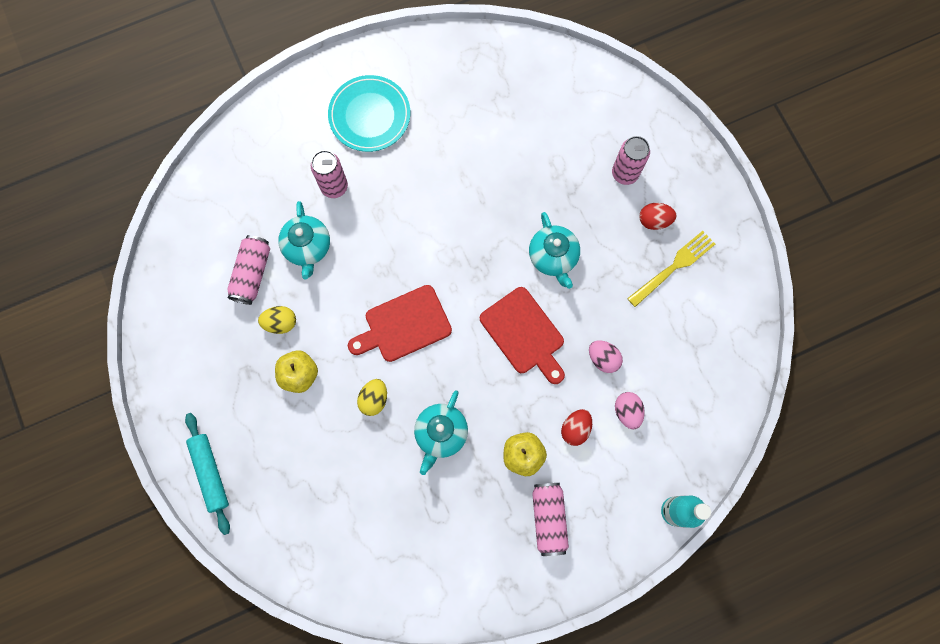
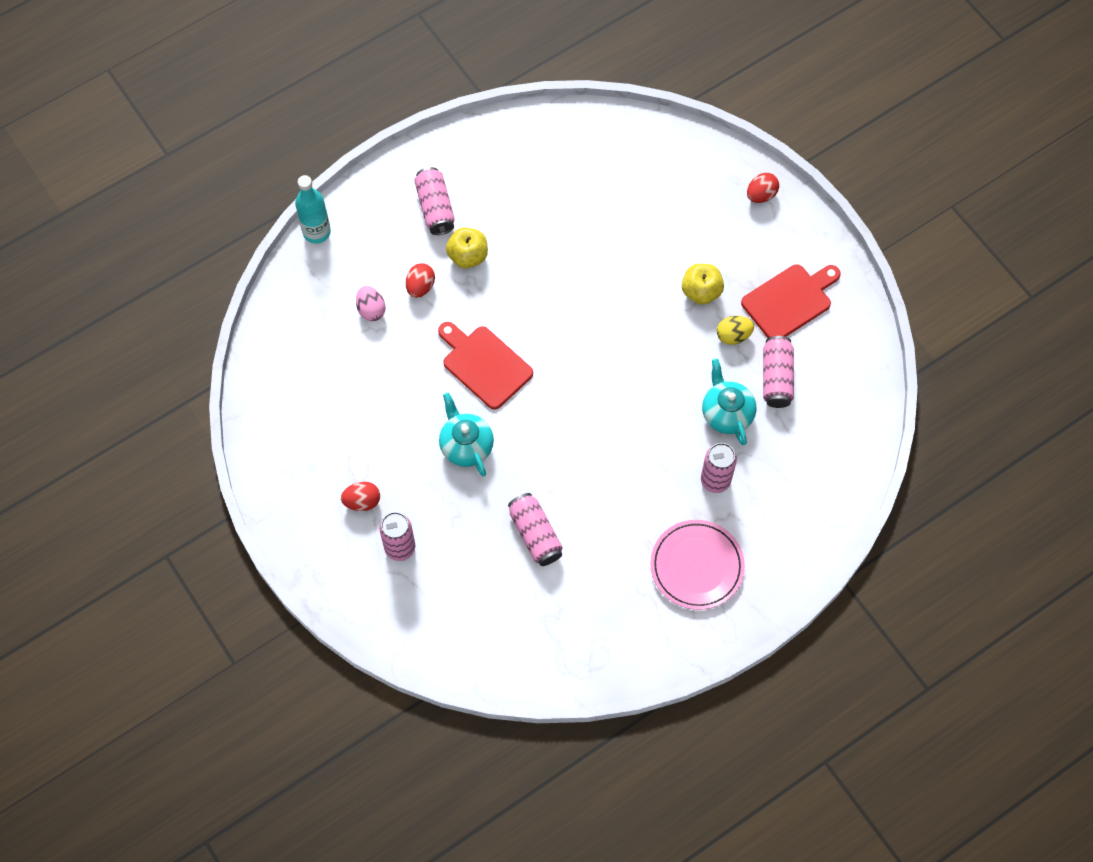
camera: 170 degrees right, 10 degrees down
turquoise rolling pin [185,413,230,535] -> red egg [747,173,779,203]
turquoise plate [328,75,410,152] -> pink plate [650,520,745,610]
red cutting board [348,285,452,362] -> red cutting board moved to [741,264,841,338]
yellow egg [357,379,387,416] -> none
turquoise teapot [414,390,468,475] -> none
pink egg [589,340,623,373] -> none
yellow fork [627,231,715,307] -> none
none -> pink can [508,493,563,566]

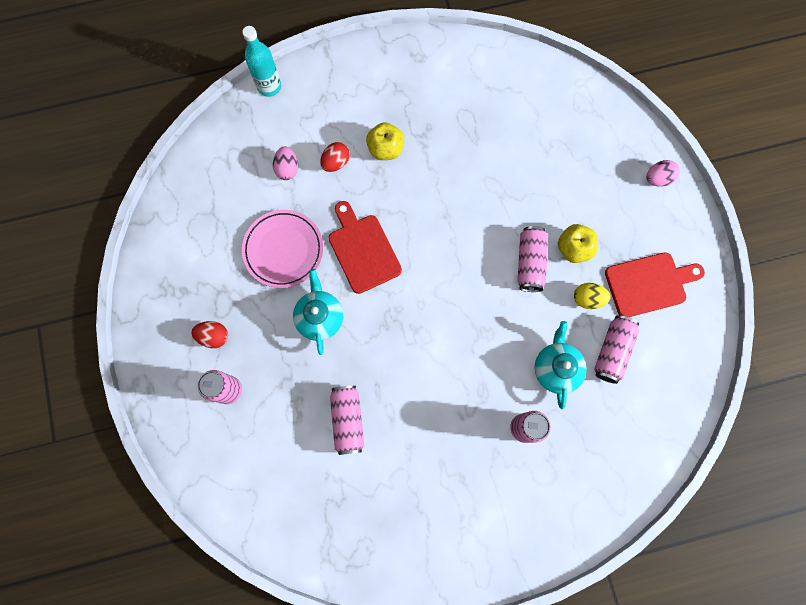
camera: 20 degrees right, 10 degrees up
pink can [414,167,454,235] -> pink can moved to [518,226,548,292]
pink plate [650,520,745,610] -> pink plate moved to [242,210,323,288]
red egg [747,173,779,203] -> pink egg [646,160,680,187]

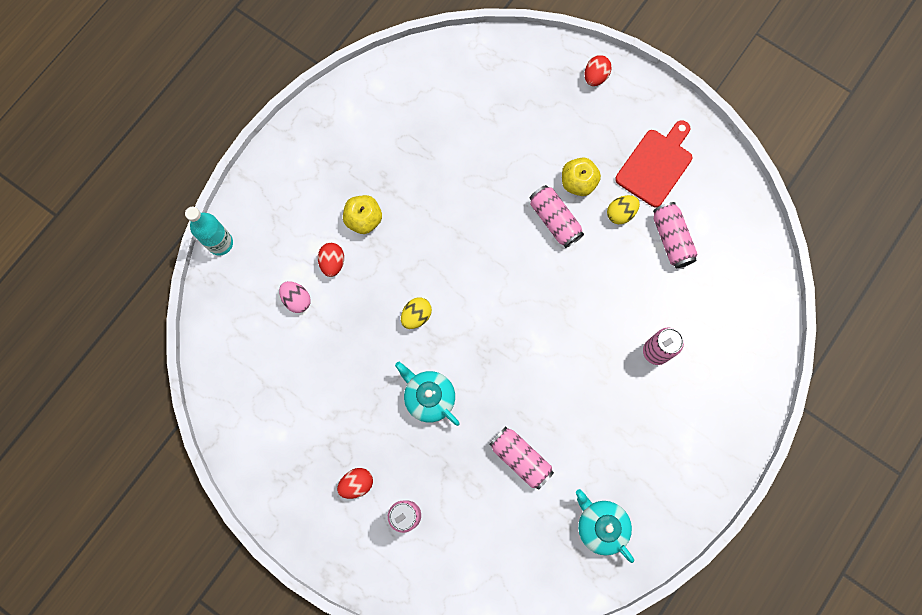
camera: 40 degrees left, 0 degrees up
pink plate [242,210,323,288] -> none
red cutting board [329,201,402,294] -> yellow egg [401,298,432,329]
turquoise teapot [535,321,587,409] -> turquoise teapot moved to [576,489,634,563]
pink egg [646,160,680,187] -> red egg [585,55,612,86]

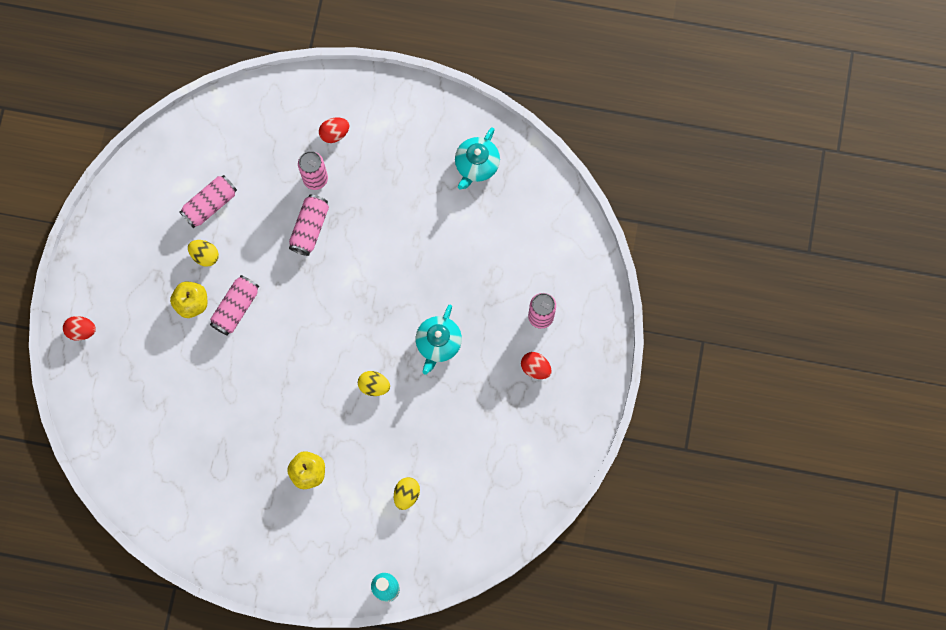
camera: 115 degrees left, 0 degrees up
pink egg [279,281,311,313] -> yellow egg [394,477,420,510]
red egg [318,243,344,277] -> red egg moved to [319,117,349,143]
pink can [489,427,554,490] -> pink can moved to [289,195,329,256]
red cutting board [615,120,692,207] -> none

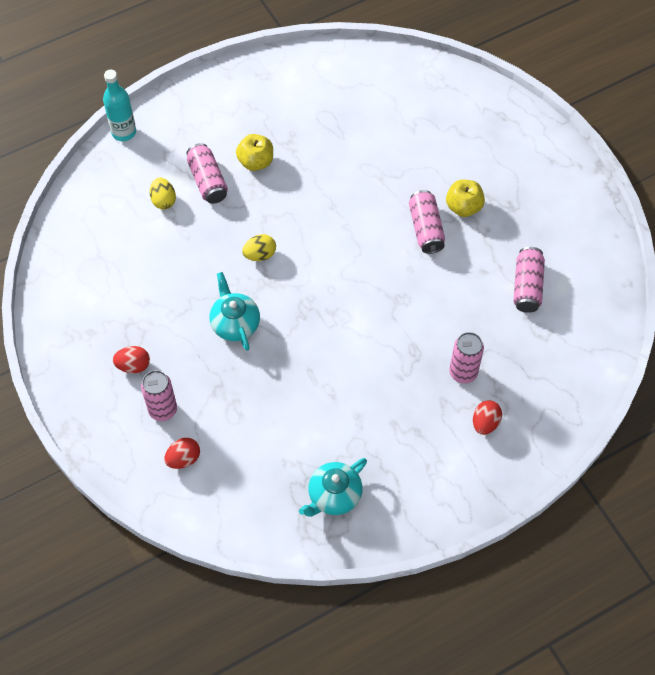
camera: 140 degrees right, 15 degrees down
red egg [63,316,96,341] -> red egg moved to [164,438,200,469]
yellow egg [188,240,219,267] -> none
pink can [289,195,329,256] -> pink can moved to [186,143,228,204]
turquoise teapot [455,127,500,190] -> turquoise teapot turned 120 degrees counterclockwise [299,458,367,517]

